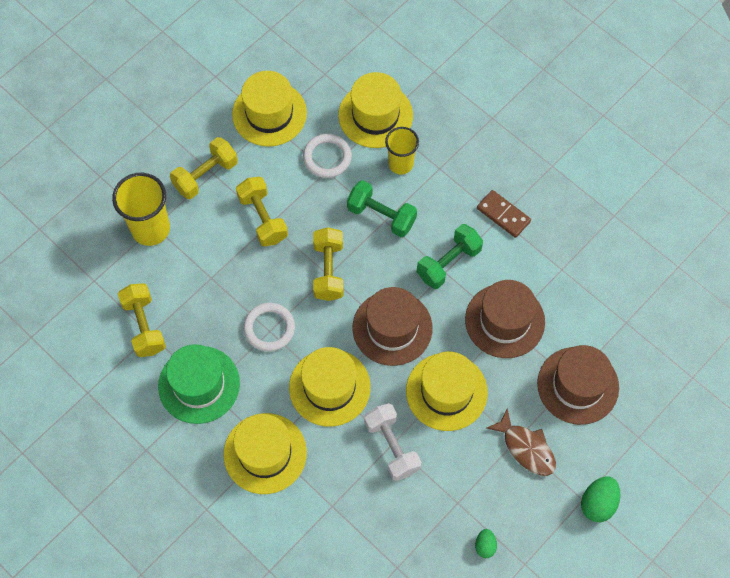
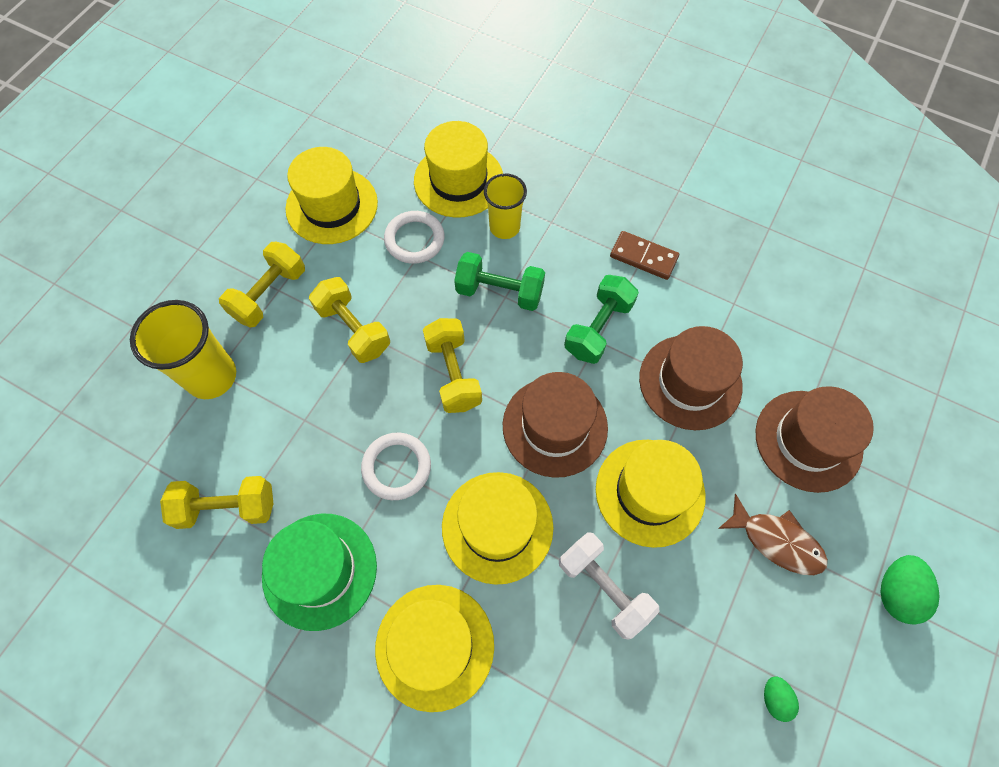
camera: 15 degrees left, 0 degrees up
yellow dumbbell [118,283,166,357] -> yellow dumbbell turned 60 degrees counterclockwise [160,476,273,529]

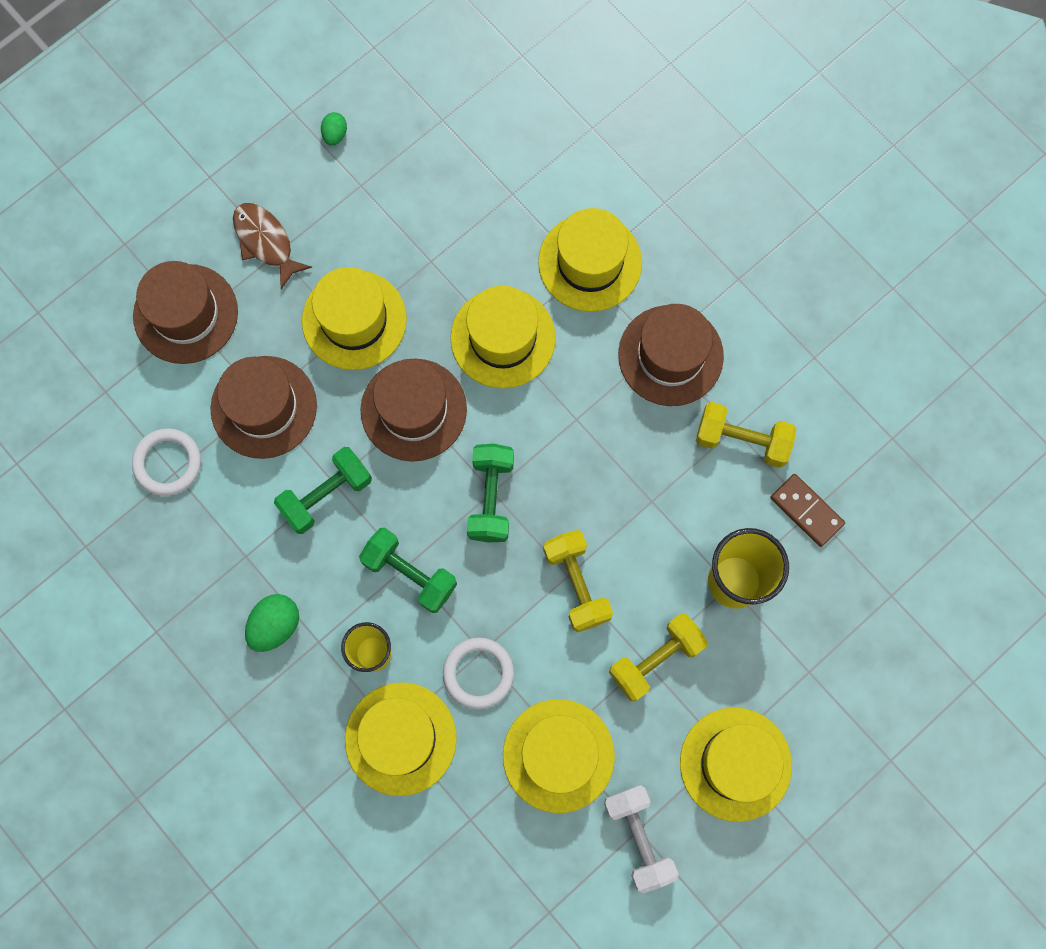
camera: 160 degrees left, 10 degrees up
green hat [262,514,377,631] -> brown hat [618,304,724,406]
white ring [361,433,431,500] -> white ring moved to [132,428,201,496]
yellow dumbbell [423,318,482,413] -> green dumbbell [467,444,514,542]
white dumbbell [559,532,660,639] -> white dumbbell moved to [604,785,679,893]
brown domino [610,231,679,280] -> brown domino moved to [770,474,845,547]
green egg [880,555,940,625] -> green egg moved to [245,594,299,652]
none -> yellow hat [680,707,792,822]

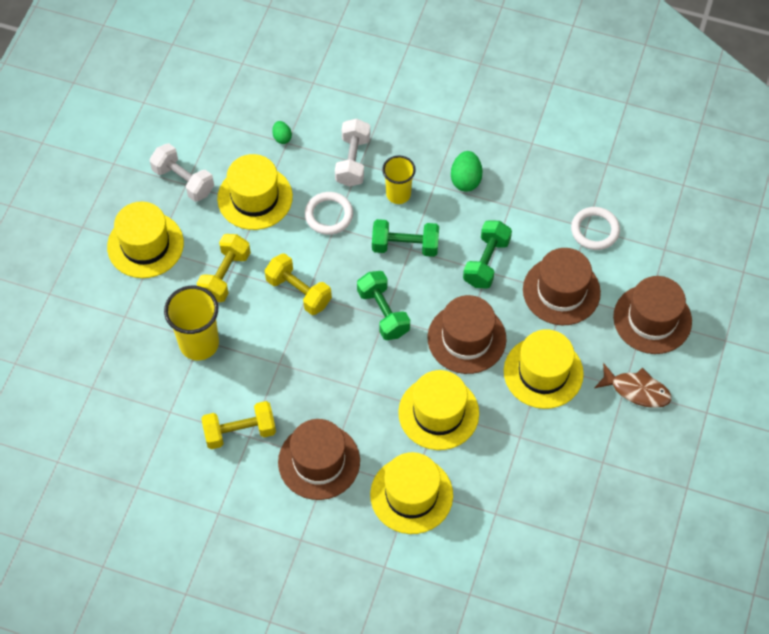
camera: 150 degrees right, 15 degrees down
green egg [321,112,347,145] -> green egg moved to [272,121,292,144]
yellow hat [345,682,457,796] -> white dumbbell [335,119,370,187]
brown domino [770,474,845,547] -> none

